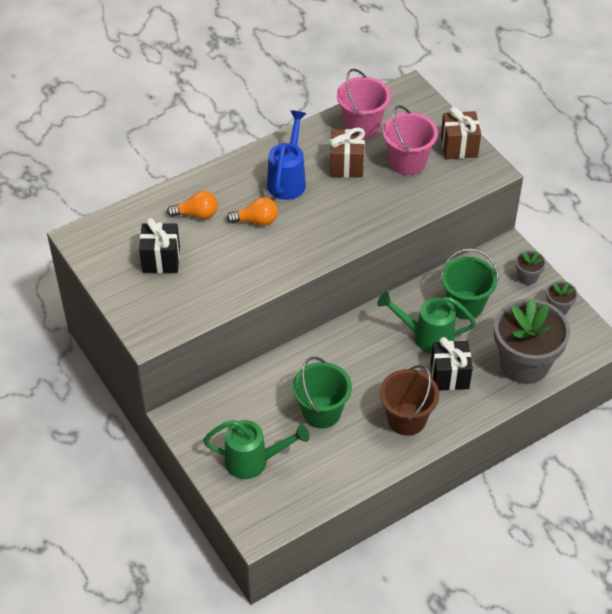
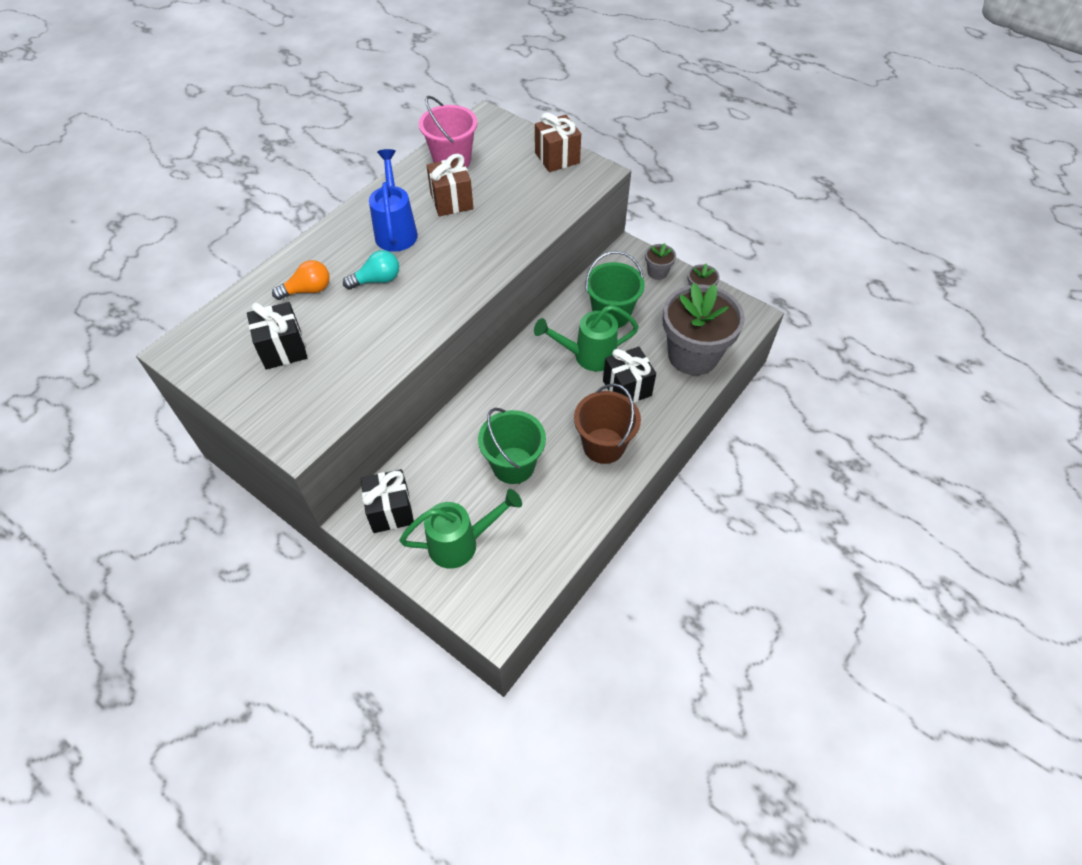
camera: 20 degrees left, 5 degrees up
orange light bulb [226,197,278,226] -> turquoise light bulb [343,250,399,290]
pink bucket [383,105,438,175] -> none
none -> black gift [361,469,414,533]

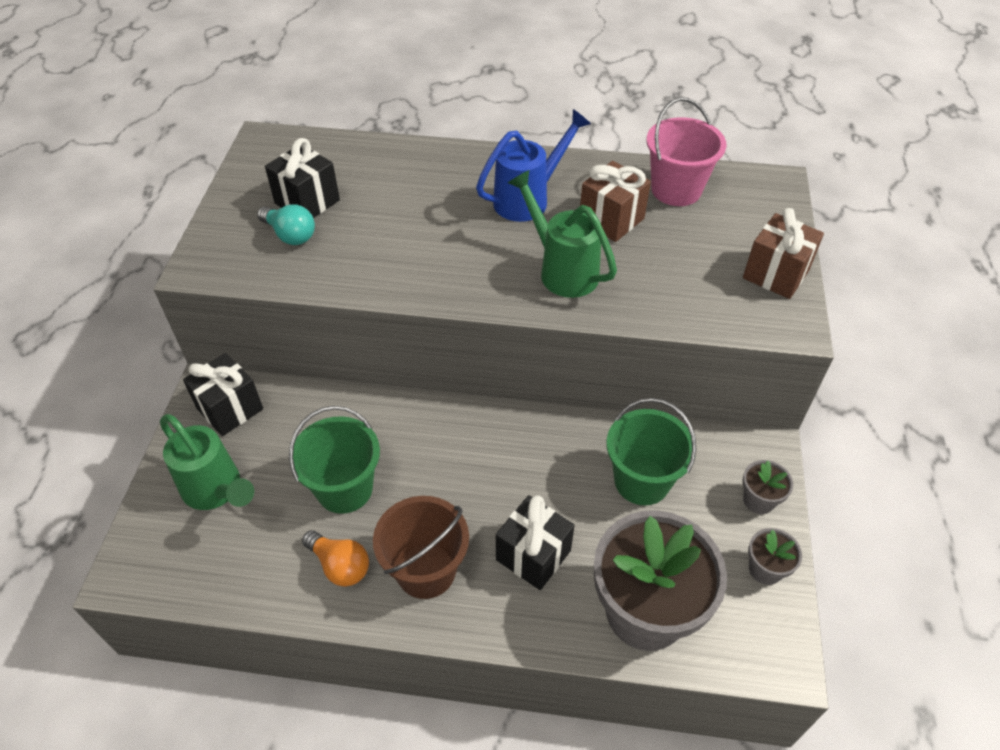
camera: 60 degrees right, 5 degrees down
orange light bulb [272,260,330,300] -> orange light bulb moved to [302,530,369,587]
turquoise light bulb [343,250,399,290] -> turquoise light bulb moved to [257,204,315,245]
green watering can [534,305,639,372] -> green watering can moved to [508,170,617,298]

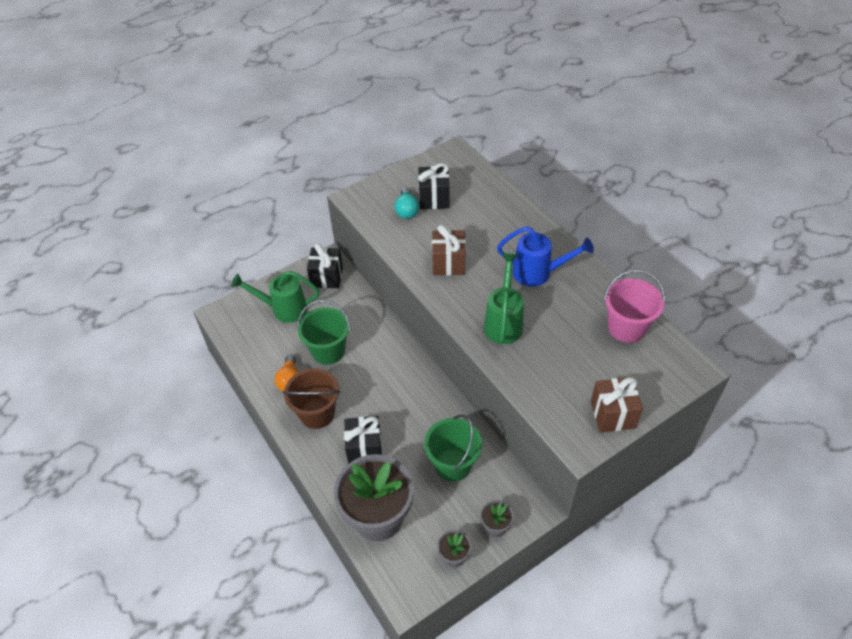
camera: 50 degrees right, 0 degrees up
green watering can [160,414,254,510] -> green watering can turned 90 degrees clockwise [231,271,319,323]
brown gift [580,161,651,242] -> brown gift moved to [432,225,466,275]

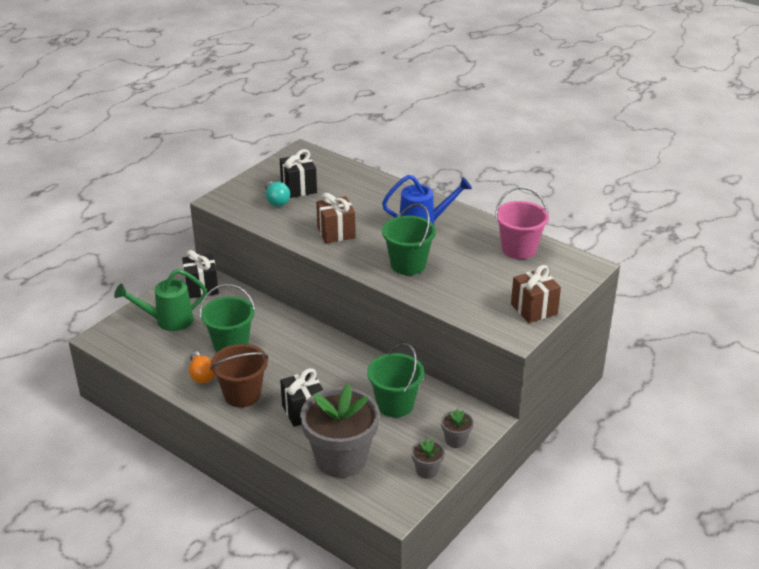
camera: 20 degrees left, 15 degrees down
green watering can [484,253,524,344] -> green bucket [382,203,436,275]

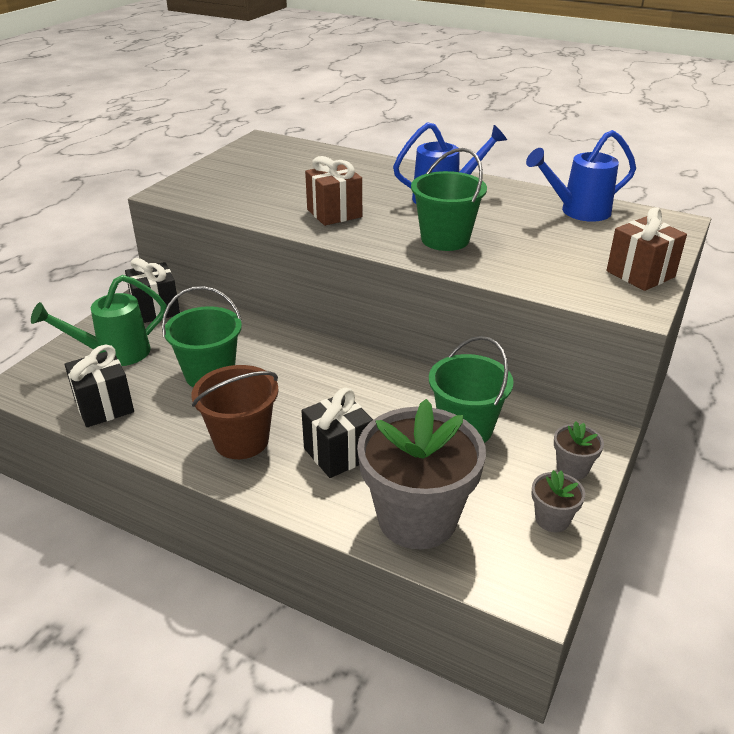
camera: 10 degrees left, 0 degrees up
orange light bulb [189,351,215,383] -> none
turquoise light bulb [265,181,290,206] -> none
black gift [280,149,317,198] -> black gift moved to [64,344,134,427]
pink bucket [495,187,549,259] -> blue watering can [526,130,636,222]

